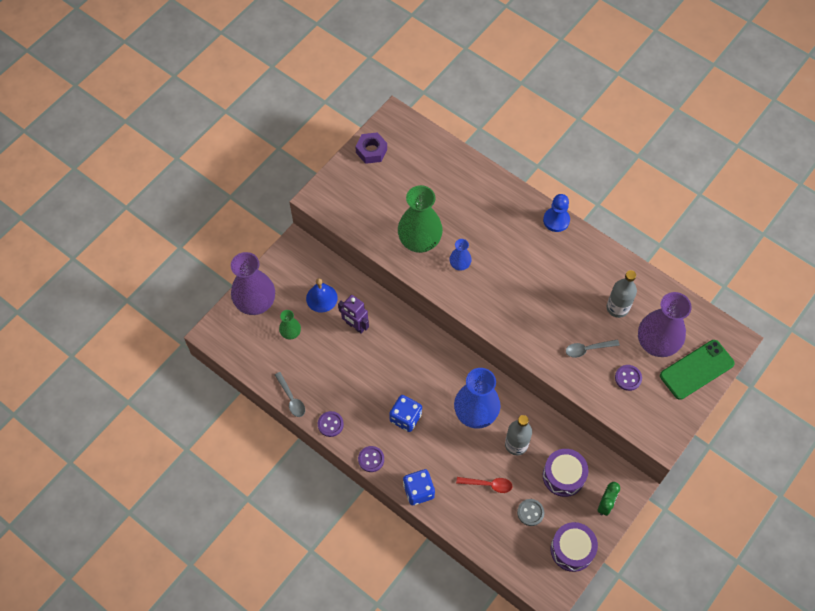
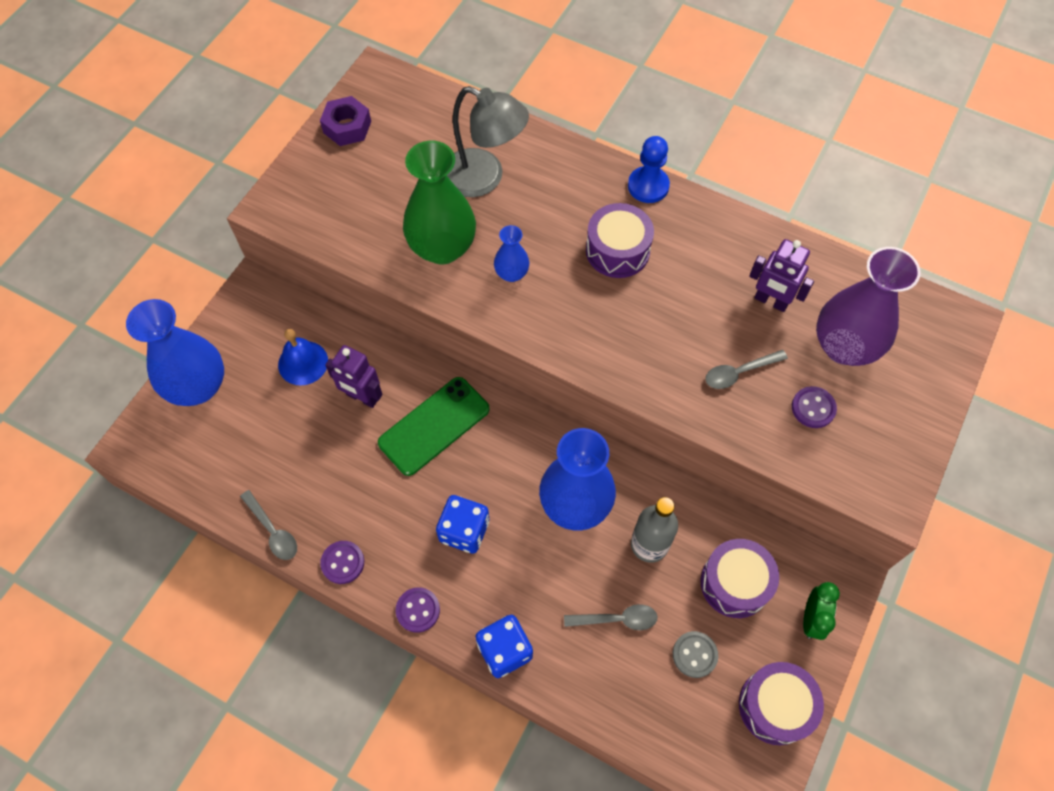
camera: 10 degrees left, 0 degrees up
purple vase [231,252,275,315] -> blue vase [126,299,224,406]
green vase [279,310,301,340] -> none
red spoon [456,477,513,493] -> grey spoon [564,604,658,630]
grey bottle [607,270,637,318] -> purple robot [749,239,814,312]
green phone [660,340,735,400] -> green phone moved to [378,377,490,476]
none -> grey lamp [447,86,529,197]
none -> purple drum [586,203,654,278]

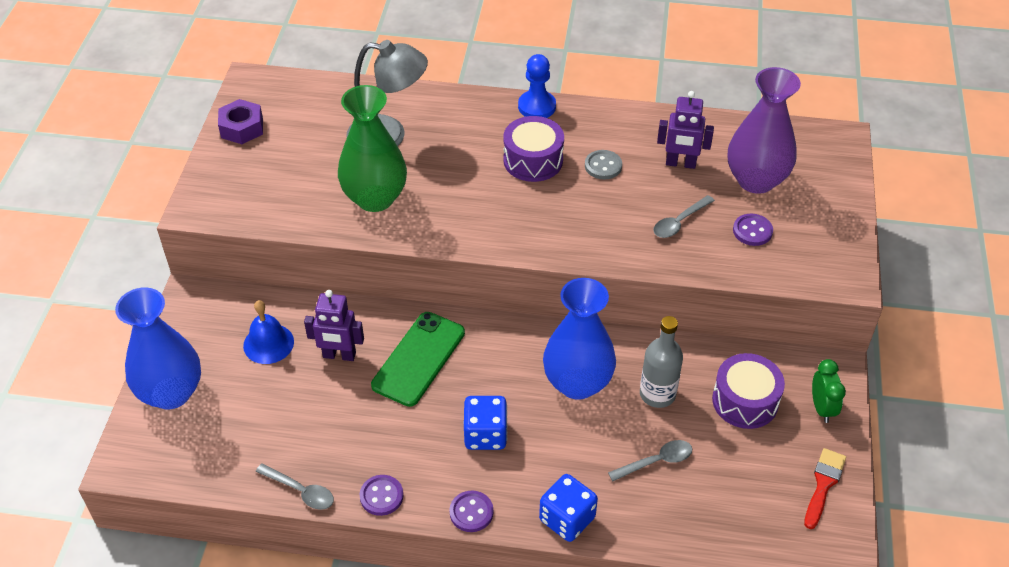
camera: 20 degrees left, 15 degrees down
blue vase [494,225,529,282] -> none
grey button [673,631,718,678] -> grey button moved to [585,150,622,180]
purple drum [739,662,824,745] -> red brush [804,448,846,529]

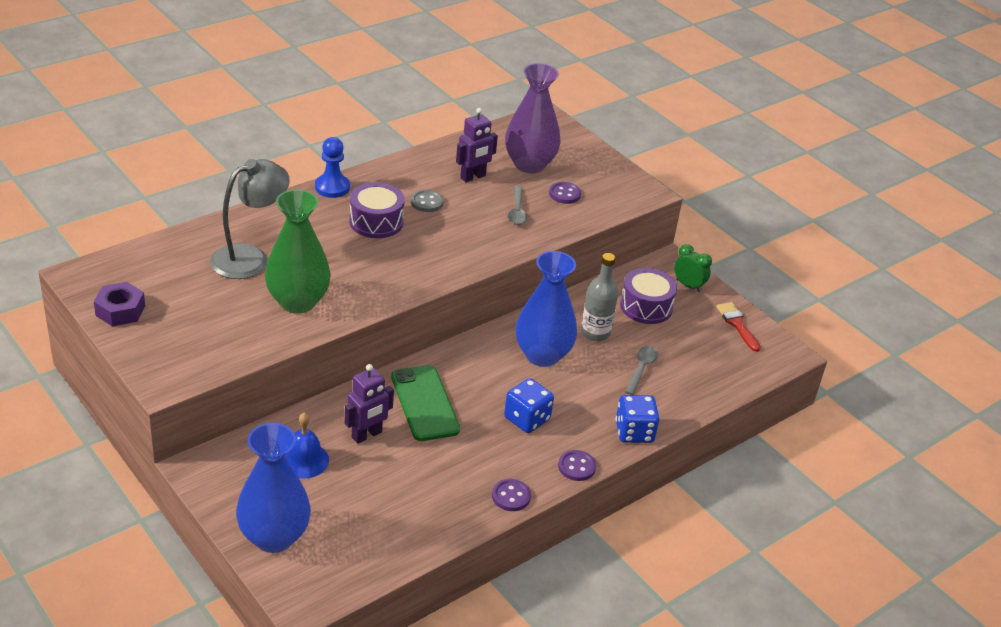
camera: 50 degrees left, 10 degrees down
grey spoon [255,463,334,510] -> none

